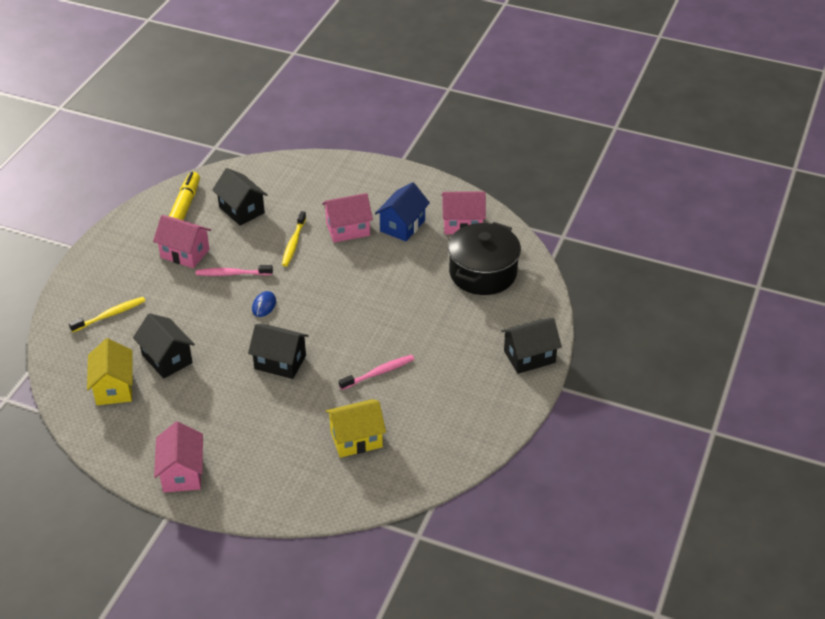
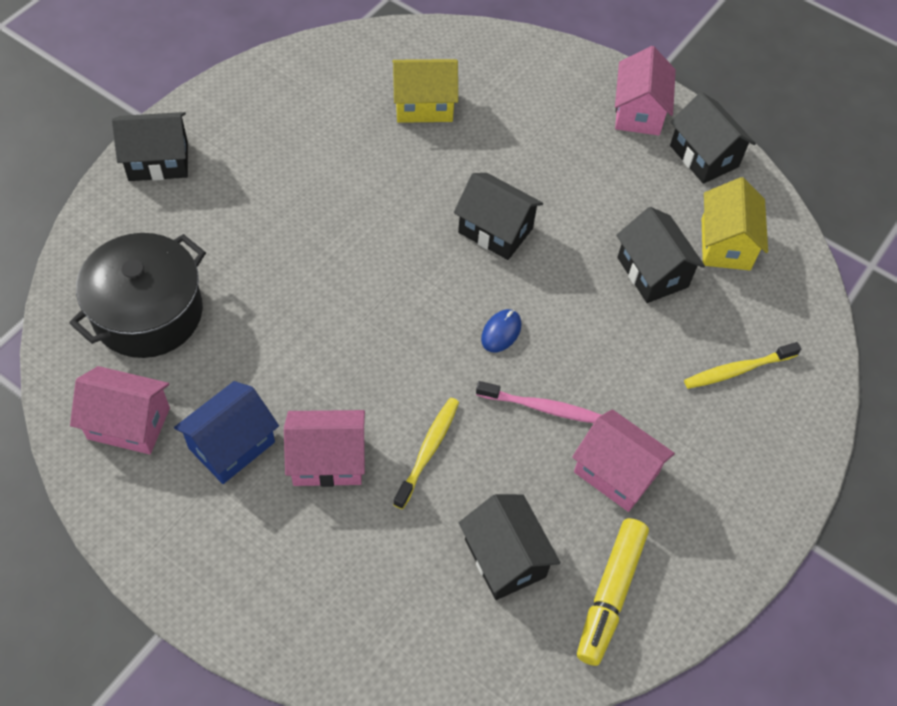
camera: 170 degrees left, 15 degrees up
pink toothbrush [339,355,415,390] -> none
none -> black house [670,92,756,184]

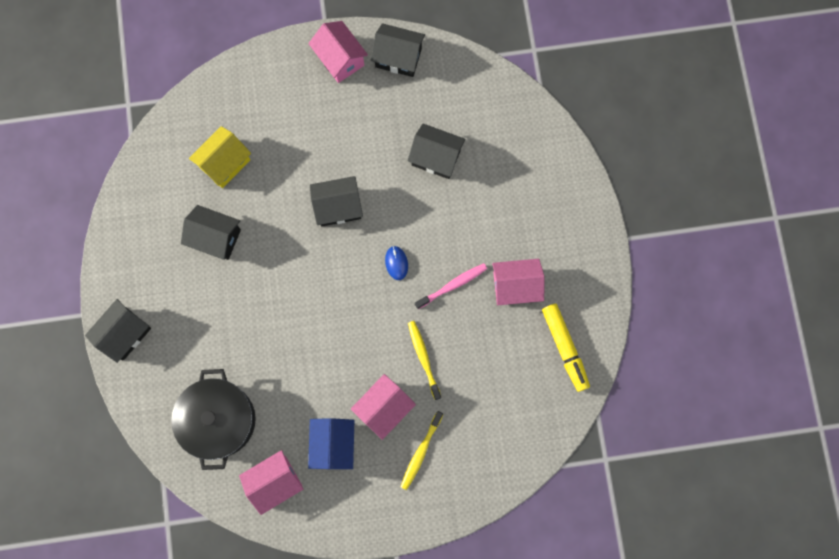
camera: 40 degrees left, 20 degrees up
black house [459,494,560,600] -> black house moved to [181,205,241,260]
yellow toothbrush [684,342,801,389] -> yellow toothbrush moved to [400,411,443,490]
yellow house [702,177,768,270] -> none

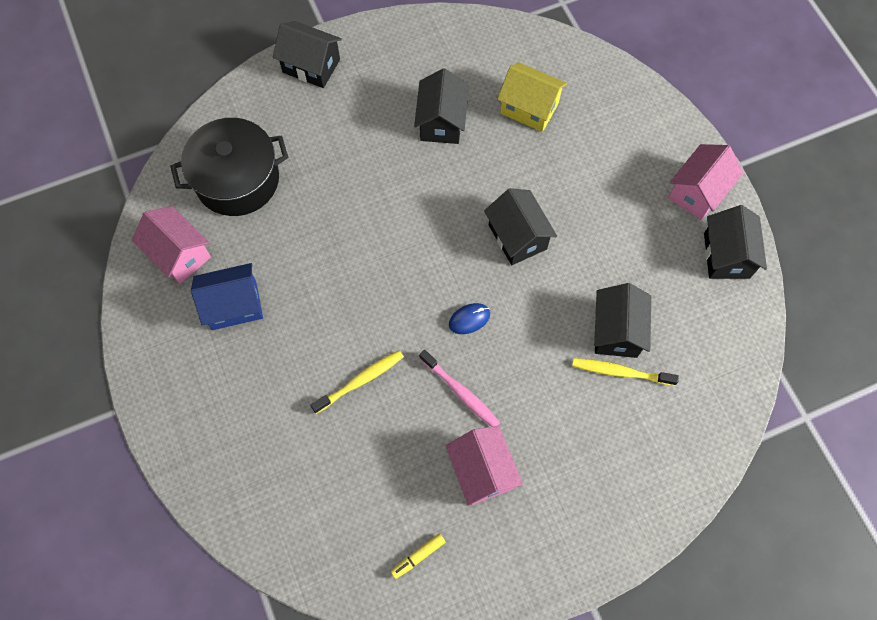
camera: 75 degrees right, 10 degrees down
pink house [351,374,416,440] -> none
yellow toothbrush [400,411,443,490] -> yellow toothbrush moved to [572,358,679,386]
yellow marker [542,304,590,392] -> yellow marker [390,533,445,579], size x0.50

